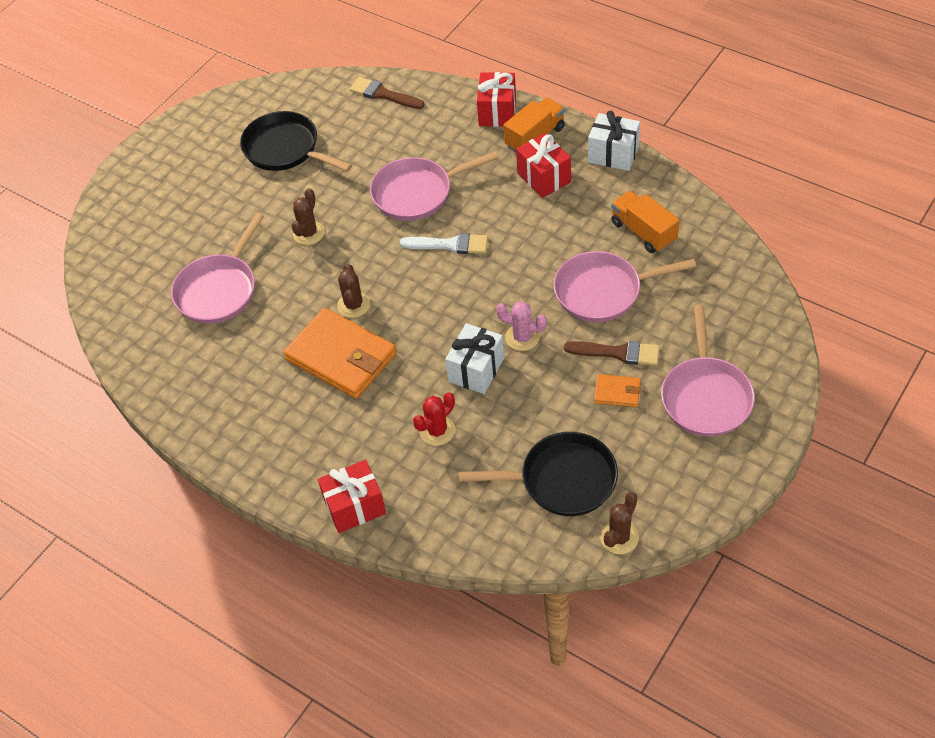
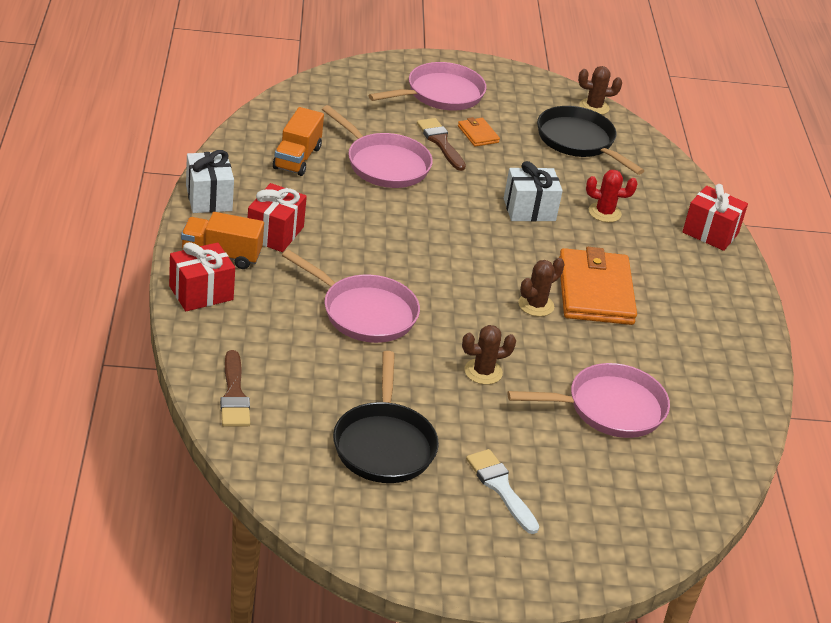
camera: 135 degrees left, 15 degrees down
white brush [400,233,488,254] -> white brush moved to [466,449,539,534]
pink cactus [496,302,547,351] -> none

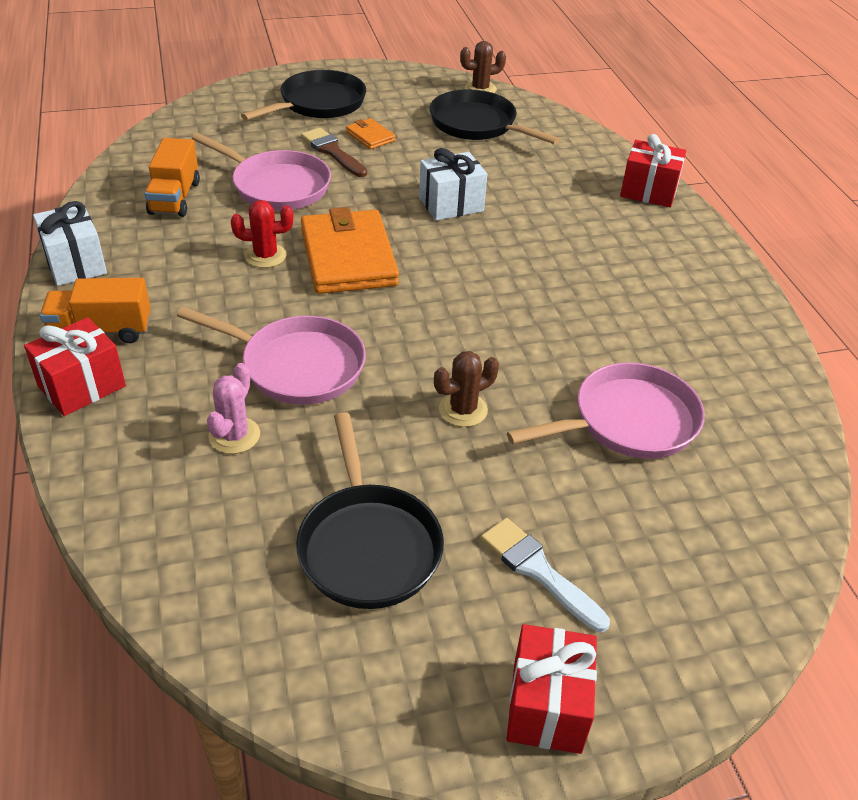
camera: 10 degrees left, 5 degrees up
brown brush [220,350,250,427] -> none
red gift [248,183,307,252] -> red gift moved to [507,624,597,754]
pink pan [368,62,486,111] -> black pan [241,70,366,120]
brown cactus [518,258,565,317] -> none
orange wallet [559,247,637,325] -> orange wallet moved to [301,207,399,294]
red cactus [586,170,637,222] -> red cactus moved to [231,200,293,268]
none -> pink cactus [207,363,260,454]

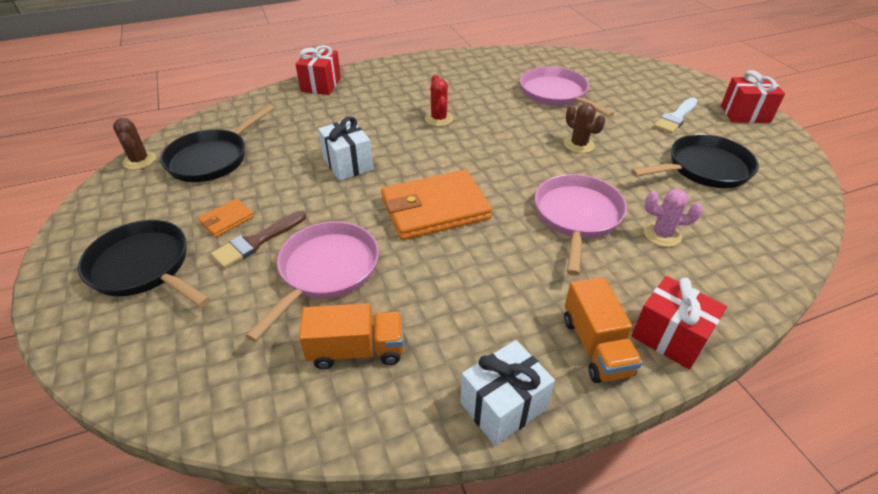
camera: 95 degrees left, 0 degrees up
red cactus [231,200,293,268] -> red cactus moved to [425,74,453,126]

